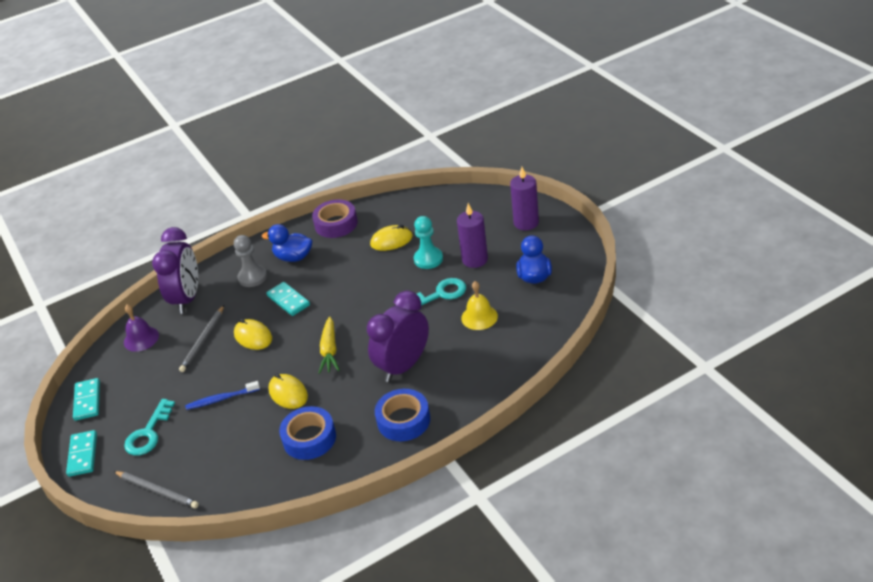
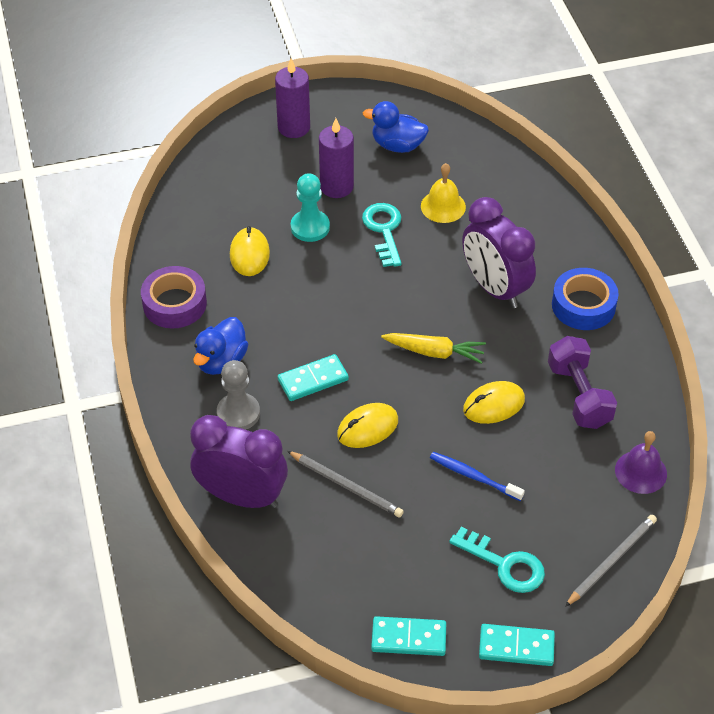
camera: 80 degrees left, 10 degrees up
purple bell [124,304,159,352] -> purple bell moved to [615,431,667,494]
blue toothbrush [185,381,260,410] -> blue toothbrush turned 120 degrees clockwise [430,452,525,501]
blue tape [279,406,336,460] -> purple dumbbell [548,336,617,429]

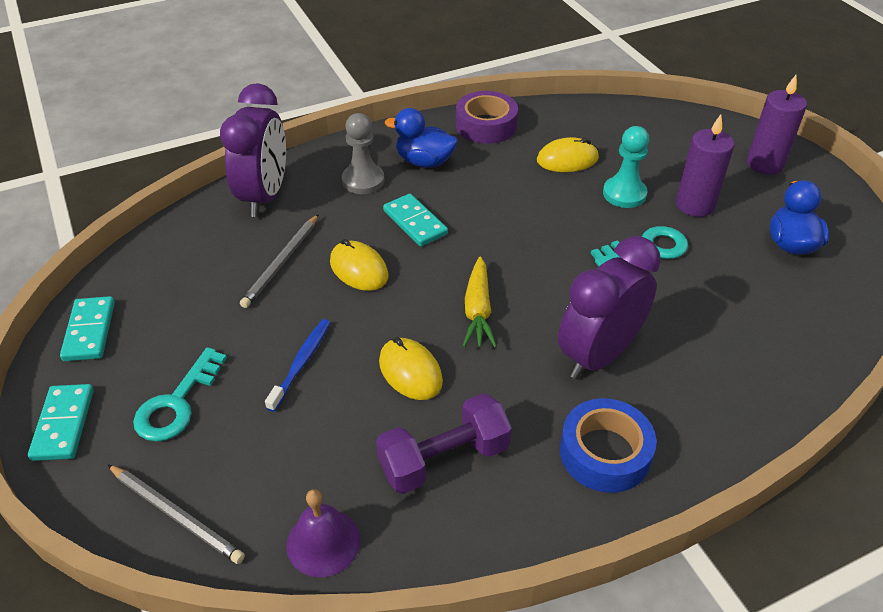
camera: 80 degrees right, 5 degrees down
yellow bell [421,163,466,223] -> none

